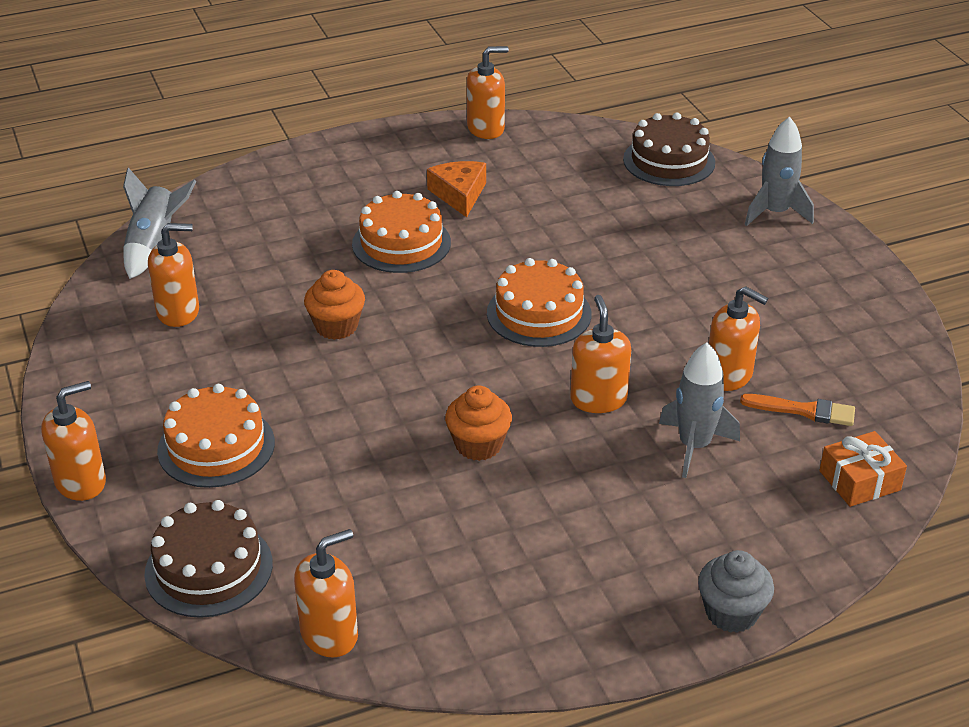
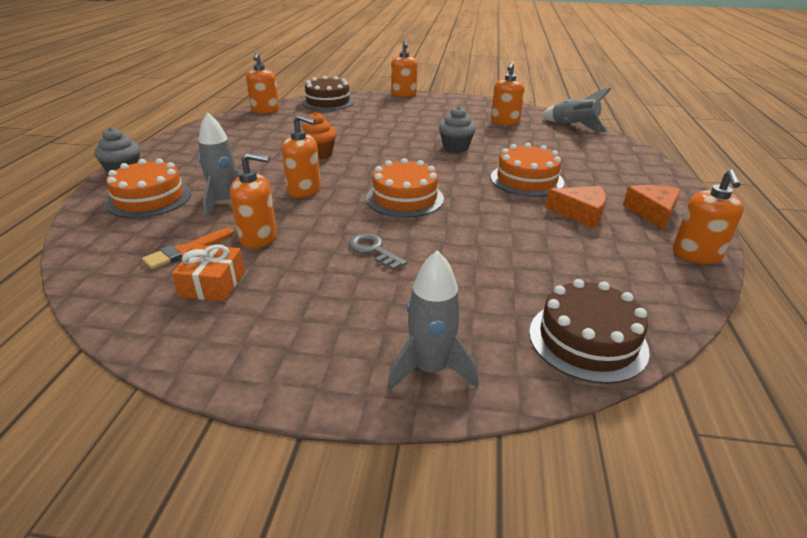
camera: 120 degrees right, 5 degrees down
orange cake [157,384,275,488] -> orange cake moved to [106,158,191,218]
orange cupcake [304,270,365,340] -> grey cupcake [439,106,476,152]
orange soap dispenser [709,286,768,391] -> orange soap dispenser turned 150 degrees counterclockwise [230,152,277,249]
orange gift [819,431,907,507] -> orange gift moved to [172,244,245,301]
none -> grey key [349,233,407,270]
none -> orange cheese [623,185,681,230]

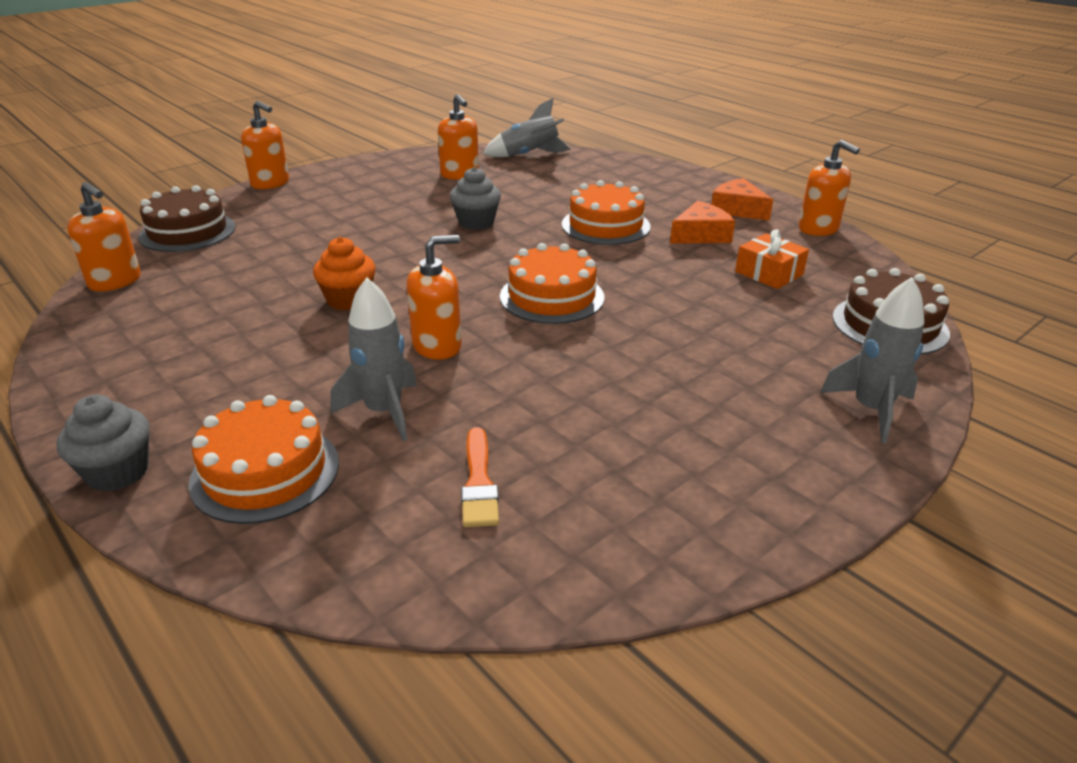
camera: 50 degrees left, 0 degrees up
orange gift [172,244,245,301] -> orange gift moved to [735,229,809,289]
orange soap dispenser [230,152,277,249] -> none
grey key [349,233,407,270] -> none

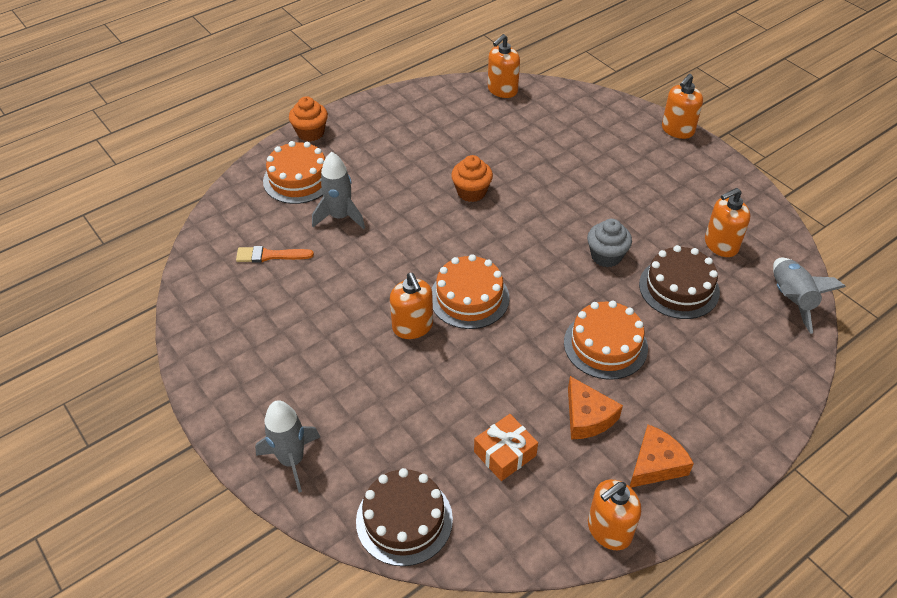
camera: 95 degrees right, 15 degrees up
grey cupcake [56,395,150,492] -> orange cupcake [289,96,328,142]
brown cake [138,185,235,252] -> brown cake moved to [639,245,720,319]
orange soap dispenser [406,235,462,360] -> orange soap dispenser moved to [390,273,433,339]

